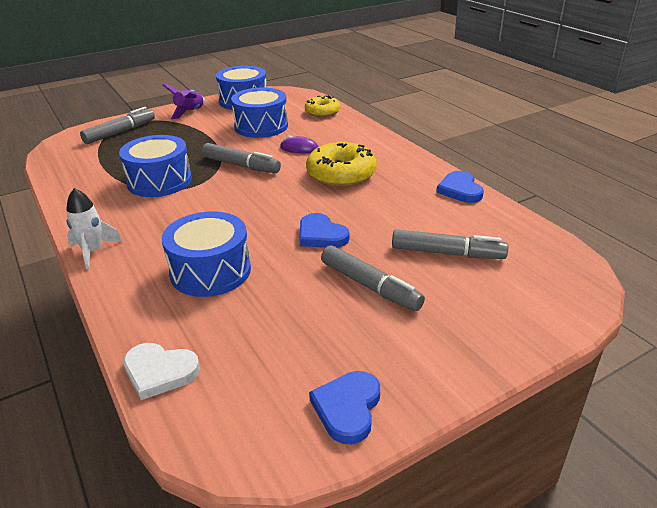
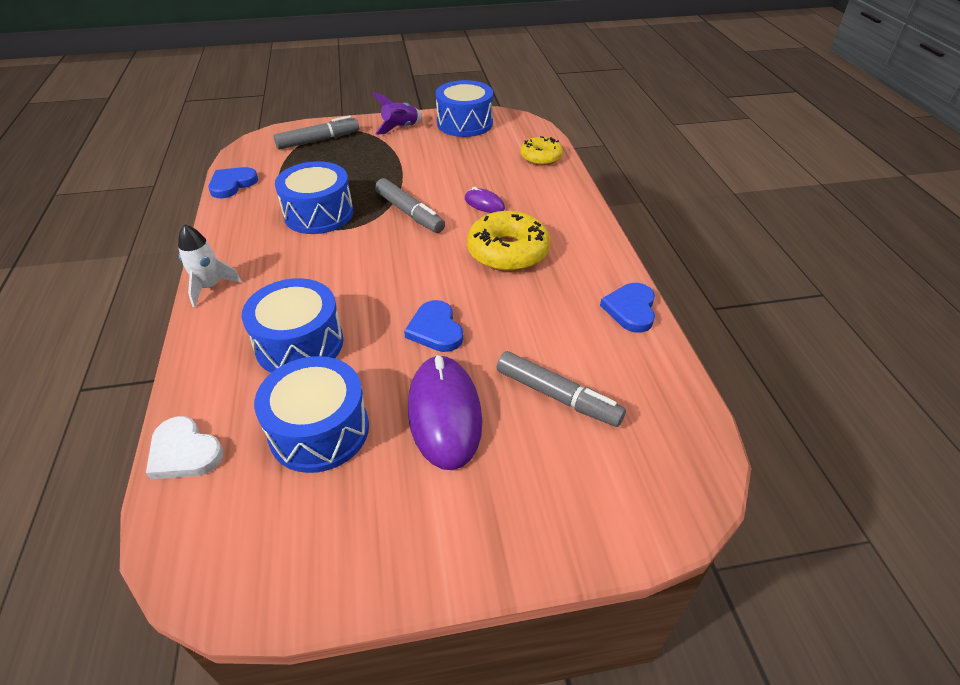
camera: 20 degrees right, 10 degrees up
blue drum [231,88,288,138] -> blue drum moved to [254,356,369,473]
blue heart [309,371,380,444] -> blue heart moved to [208,167,258,198]
grey marker [321,245,425,311] -> purple mouse [408,355,482,470]

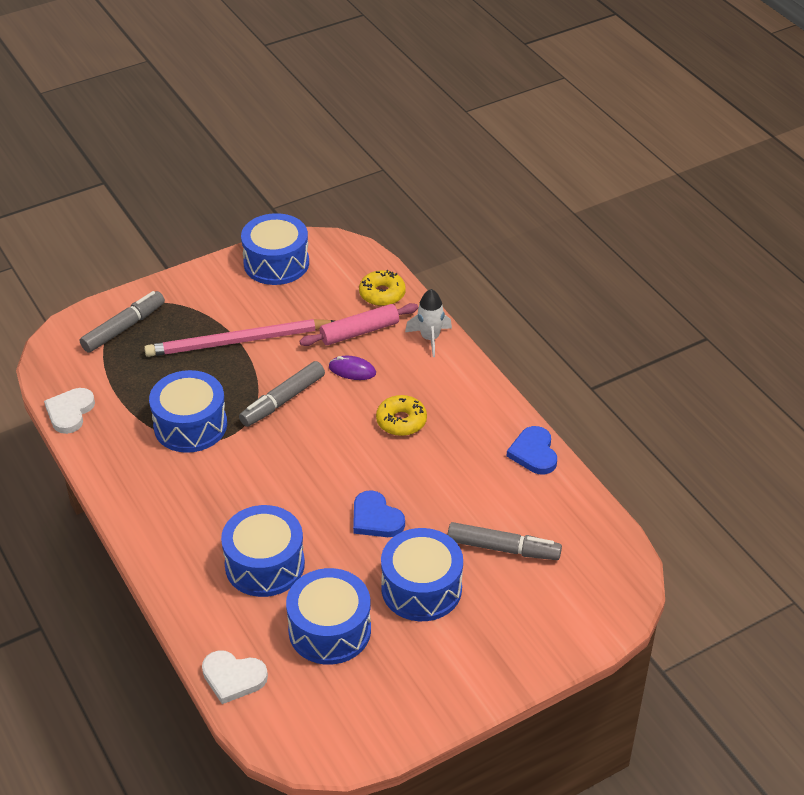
camera: 20 degrees left, 0 degrees up
white rocket [178,224,242,307] -> white rocket moved to [405,289,452,357]
blue heart [208,167,258,198] -> white heart [44,388,95,434]
purple rocket [372,92,422,135] -> none
grey marker [375,178,445,233] -> grey marker turned 105 degrees clockwise [239,361,325,427]
purple mouse [408,355,482,470] -> blue drum [381,528,463,621]
yellow donut [467,211,550,271] -> yellow donut [376,395,427,436], size x0.62
none -> pink pencil [144,319,334,357]
none -> pink rolling pin [299,303,418,346]

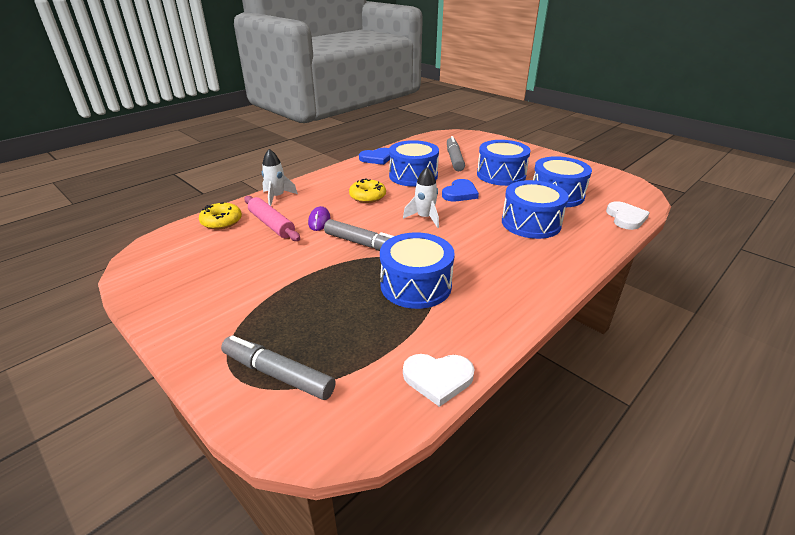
camera: 105 degrees left, 10 degrees down
pink pencil [144,319,334,357] -> none
blue drum [241,213,309,285] -> blue drum moved to [389,140,439,187]
none -> white rocket [403,167,439,228]

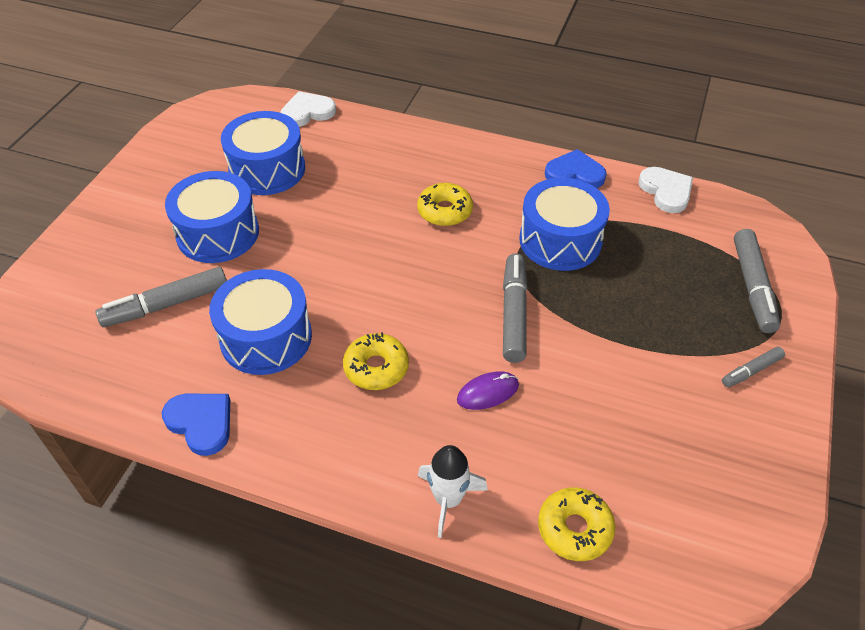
camera: 115 degrees left, 15 degrees up
pink rolling pin [244,196,300,241] -> none
white rocket [403,167,439,228] -> none
blue heart [442,179,479,201] -> blue heart moved to [545,149,607,188]
blue drum [502,180,569,239] -> none
none -> yellow donut [417,183,473,226]
none -> grey marker [722,347,785,387]

